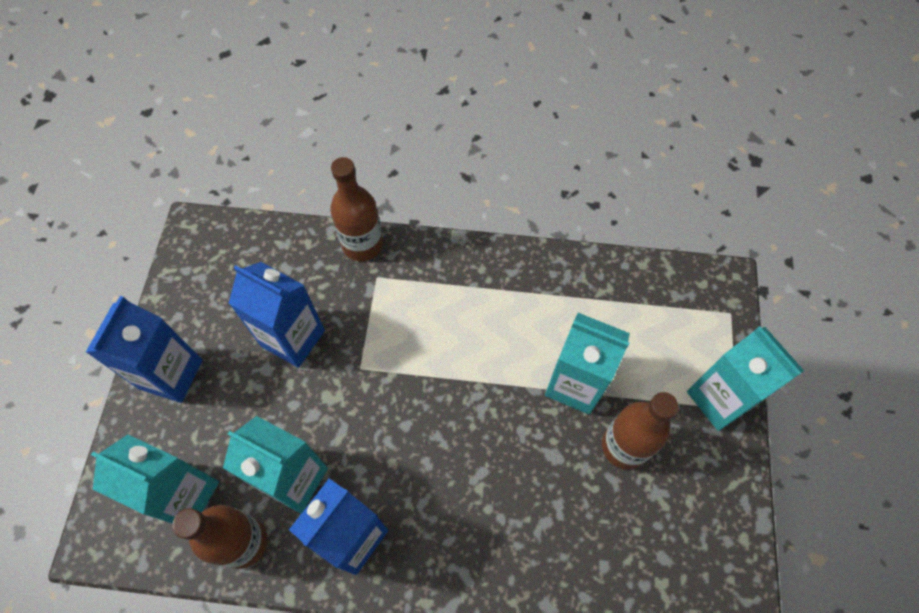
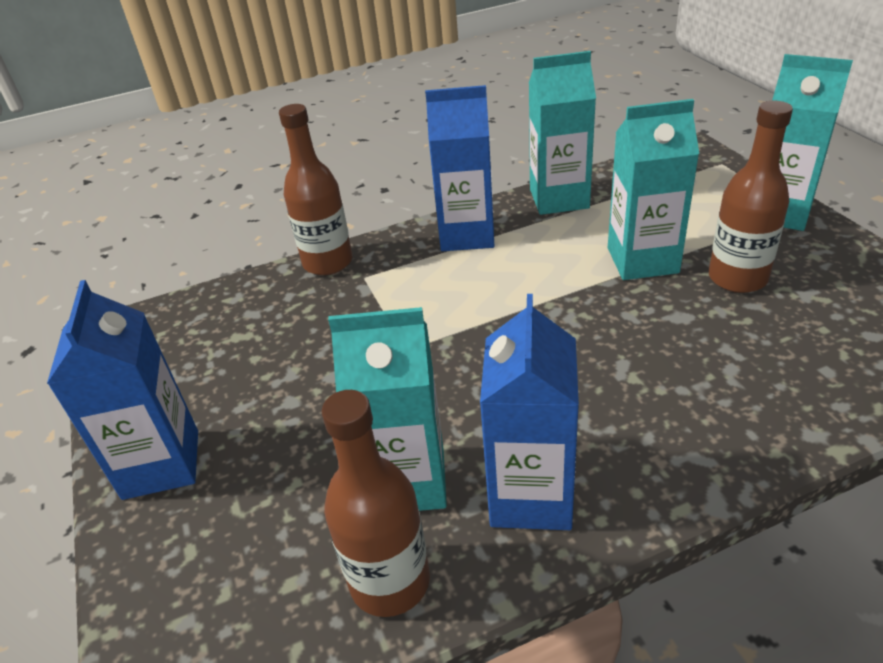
camera: 25 degrees left, 25 degrees down
turquoise carton [91,435,219,524] -> turquoise carton moved to [529,51,596,215]
blue carton [228,262,325,368] -> blue carton moved to [425,85,494,251]

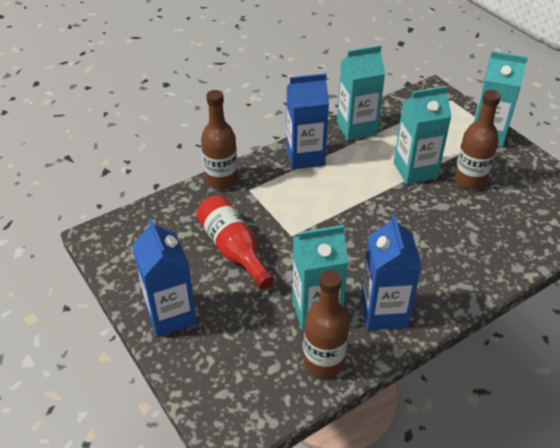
camera: 15 degrees left, 5 degrees up
none -> red bottle [196,195,274,290]

